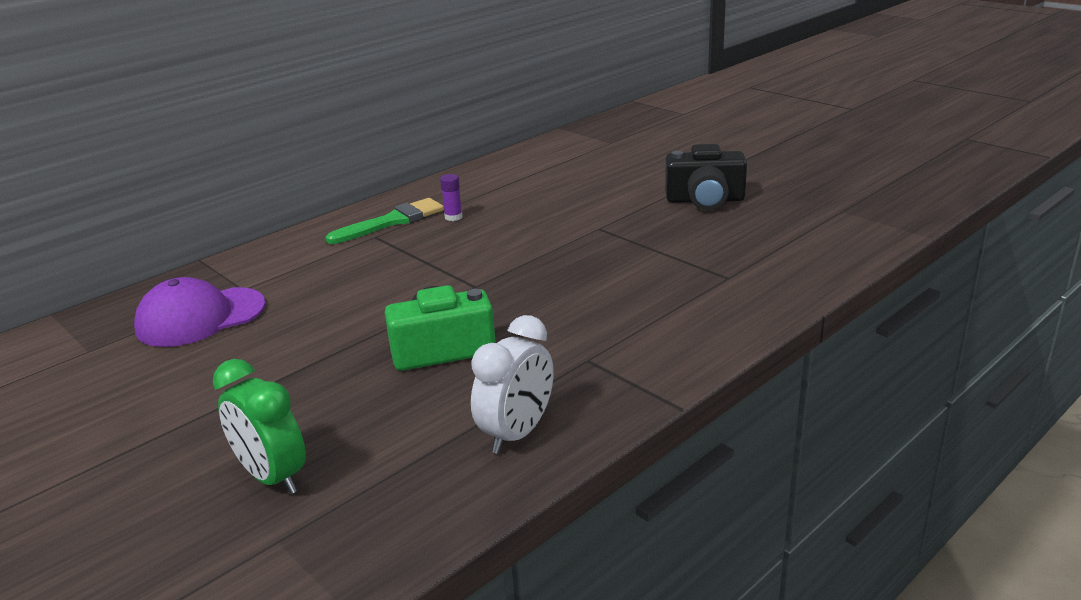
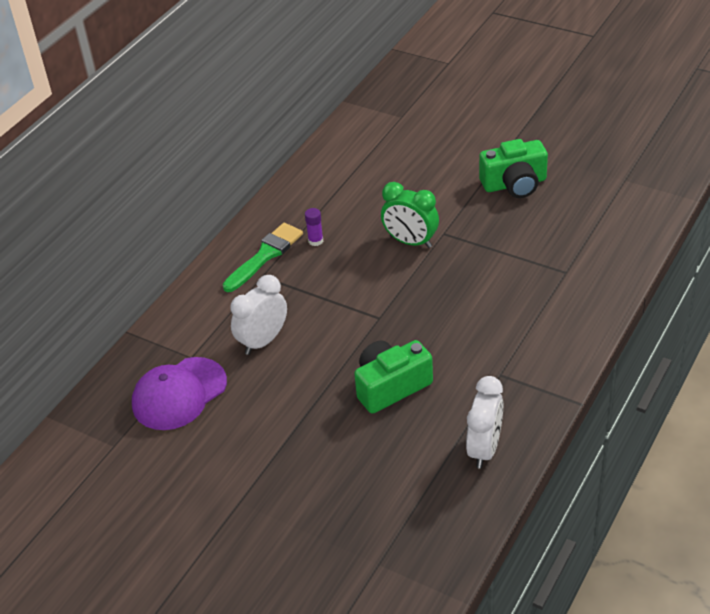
camera: 15 degrees left, 15 degrees up
green clock [213,359,306,494] -> green clock moved to [381,182,439,248]
black camera [665,144,747,210] -> green camera [479,139,548,198]
none -> white clock [230,275,287,355]

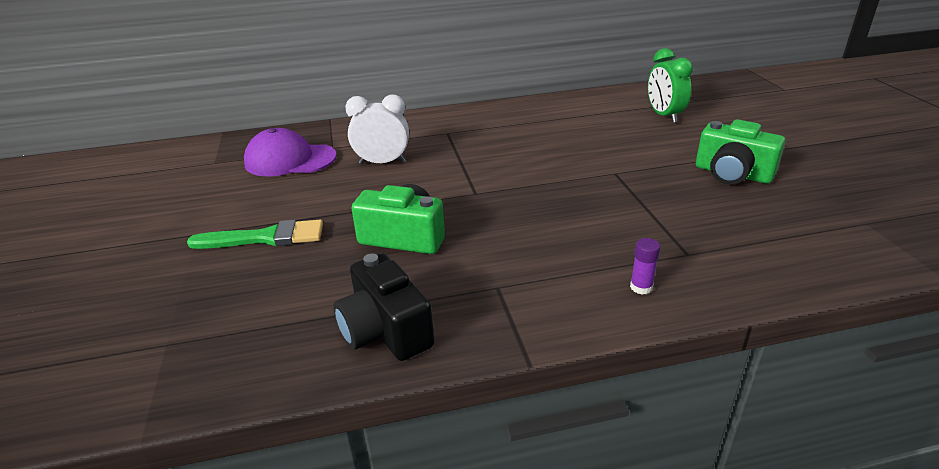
camera: 45 degrees right, 10 degrees down
green brush [223,223,303,292] -> green brush moved to [187,220,323,249]
purple glue stick [305,208,323,246] -> purple glue stick moved to [630,238,660,295]
green clock [381,182,439,248] -> green clock moved to [648,48,693,123]
white clock [466,376,503,469] -> black camera [334,253,435,361]

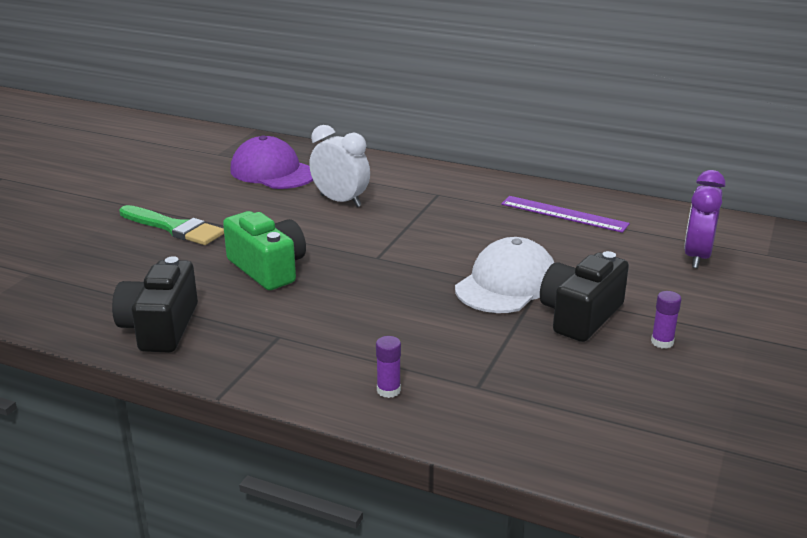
camera: 35 degrees right, 5 degrees down
green clock [648,48,693,123] -> purple clock [684,170,726,268]
green camera [696,119,785,185] -> purple glue stick [651,291,682,349]
none -> white cap [455,237,554,313]
none -> purple ruler [501,196,630,233]
none -> black camera [540,251,629,342]

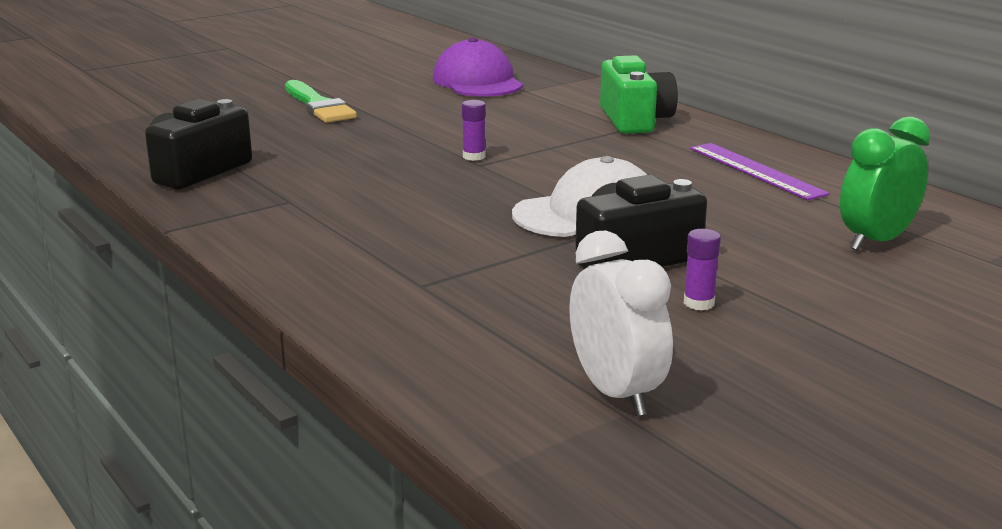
camera: 30 degrees right, 5 degrees down
green camera [223,211,306,290] -> green camera moved to [600,55,678,134]
white clock [309,125,370,207] -> white clock moved to [569,230,673,416]
purple glue stick [376,336,401,398] -> purple glue stick moved to [462,100,486,161]
purple clock [684,170,726,268] -> green clock [840,116,930,251]

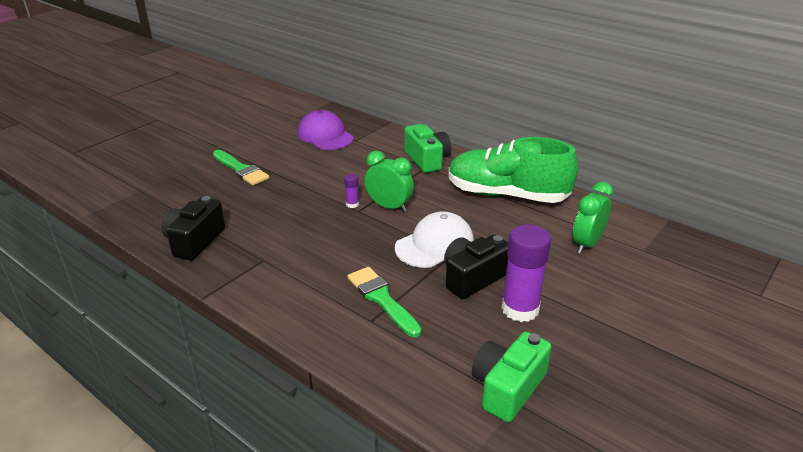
camera: 15 degrees left, 10 degrees up
white clock [569,230,673,416] -> green camera [472,331,552,422]
purple glue stick [684,229,721,310] -> purple glue stick [501,224,551,322], size x2.29
purple ruler [690,143,830,200] -> green shoe [448,137,578,203]
none -> green brush [347,267,422,337]
none -> green clock [365,151,414,212]

